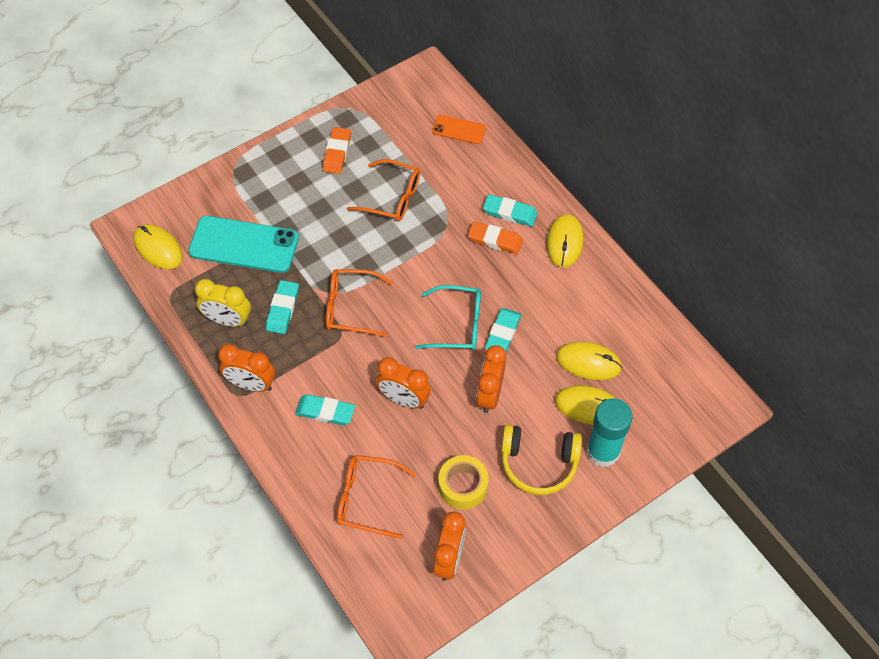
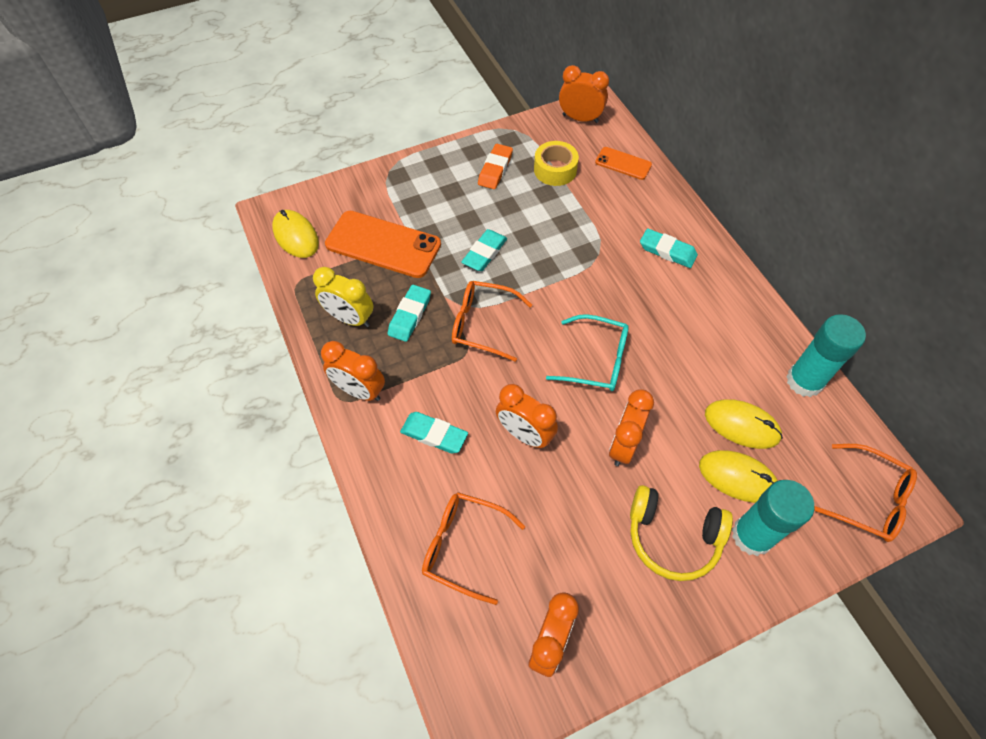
camera: 10 degrees right, 0 degrees up
turquoise phone [188,216,299,273] -> orange phone [325,211,441,278]
orange glasses [347,159,420,222] -> orange glasses moved to [814,444,917,542]
yellow tape [439,455,488,510] -> yellow tape moved to [534,141,579,186]
orange eraser [468,221,523,254] -> none
turquoise eraser [485,308,521,352] -> turquoise eraser moved to [461,229,507,271]
yellow mouse [546,214,583,268] -> none
none -> orange clock [559,65,609,123]
none -> turquoise glue stick [786,314,866,397]

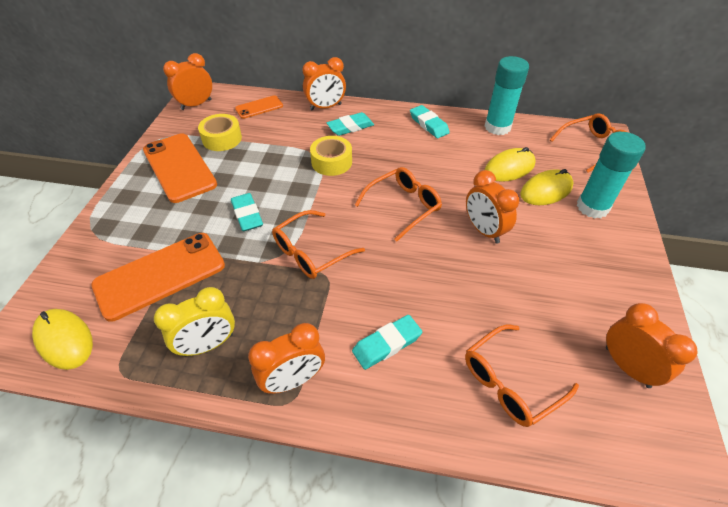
camera: 55 degrees left, 10 degrees down
yellow mouse [272,210,319,258] -> yellow mouse turned 45 degrees clockwise [32,309,93,370]
turquoise eraser [388,285,431,342] -> turquoise eraser moved to [410,105,450,138]
orange eraser [478,144,513,189] -> orange phone [143,134,217,203]
orange clock [496,384,558,448] -> orange clock moved to [302,57,346,110]
turquoise glasses [546,314,629,391] -> orange glasses [355,167,442,242]
yellow headphones [630,485,733,581] -> none
none -> yellow tape [310,136,352,176]

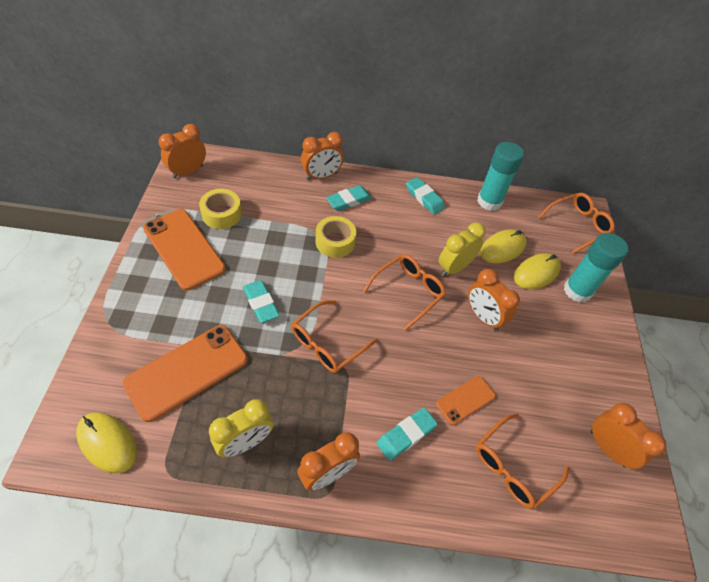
camera: 10 degrees left, 5 degrees up
orange phone [235,95,283,119] -> orange phone moved to [436,376,496,425]
none -> yellow clock [439,222,486,276]

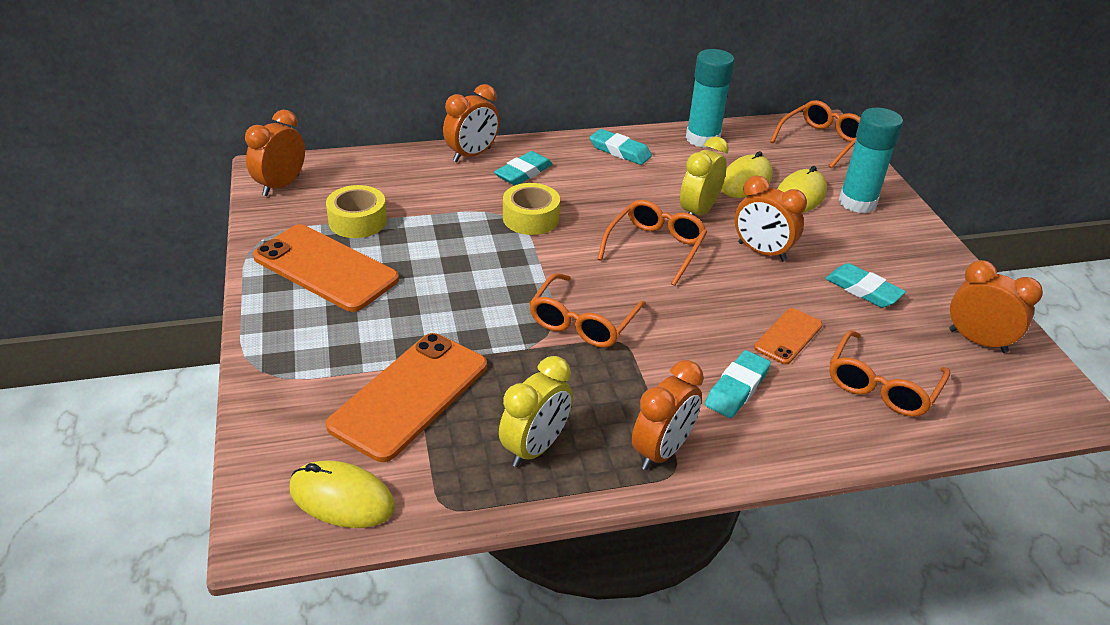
camera: 15 degrees left, 15 degrees down
turquoise eraser [243,280,280,323] -> turquoise eraser moved to [825,263,906,308]

